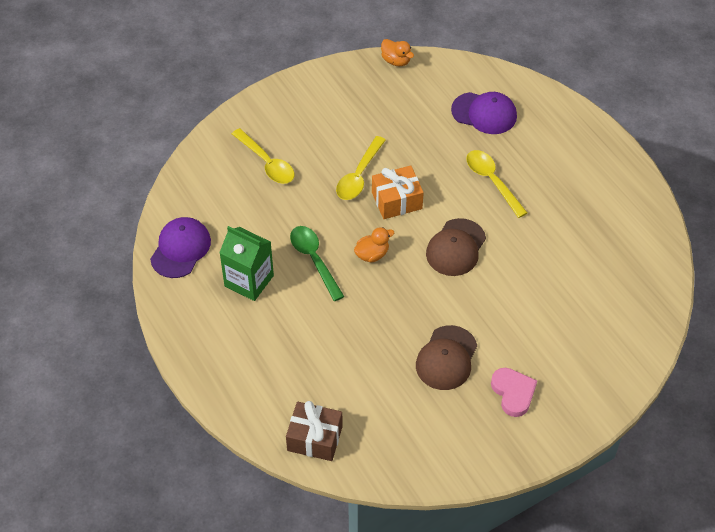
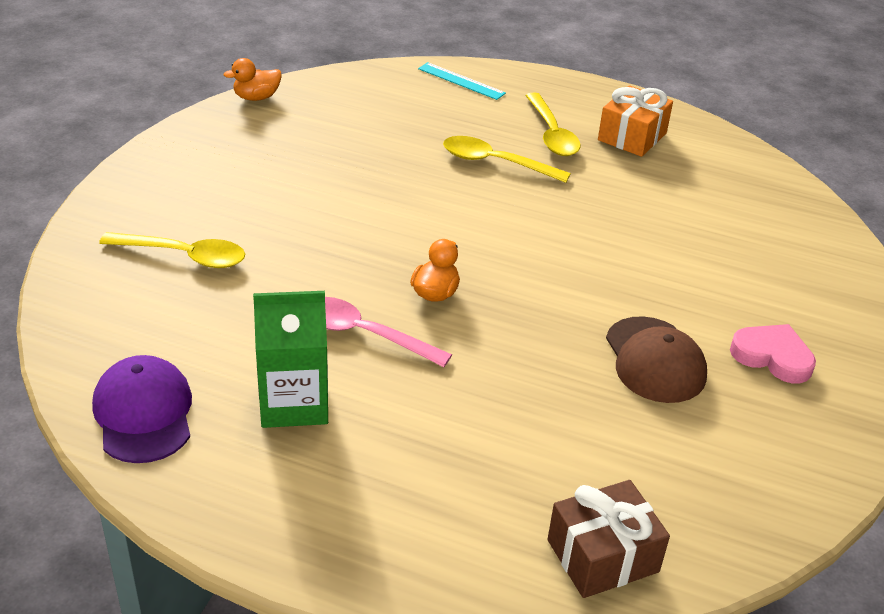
camera: 40 degrees left, 15 degrees down
green spoon [290,226,345,301] -> pink spoon [325,297,452,367]
yellow spoon [336,136,386,200] -> yellow spoon moved to [525,92,581,156]
orange gift [372,165,424,219] -> orange gift moved to [598,85,673,157]
orange duck [381,39,414,66] -> orange duck turned 150 degrees clockwise [224,58,282,101]
brown cap [426,218,486,276] -> none
purple cap [451,92,517,134] -> none
none -> turquoise ruler [418,62,506,100]

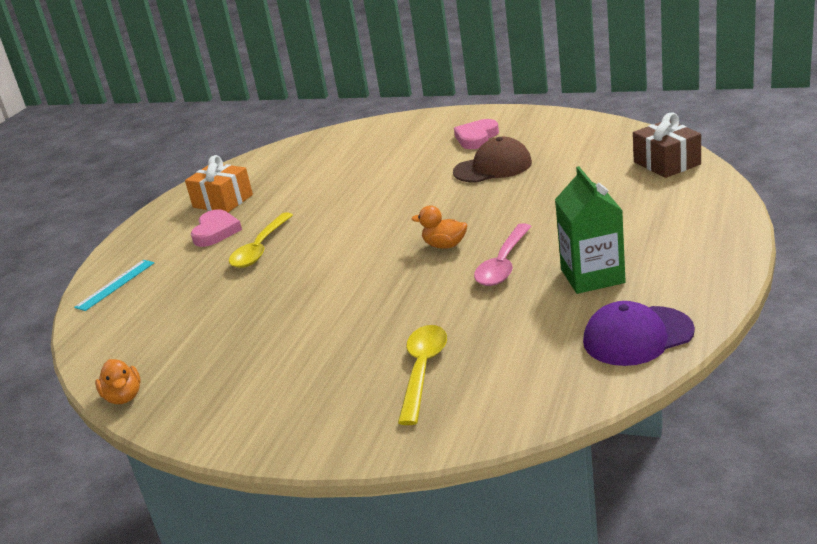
camera: 85 degrees left, 10 degrees down
yellow spoon [525,92,581,156] -> pink heart [191,210,242,247]

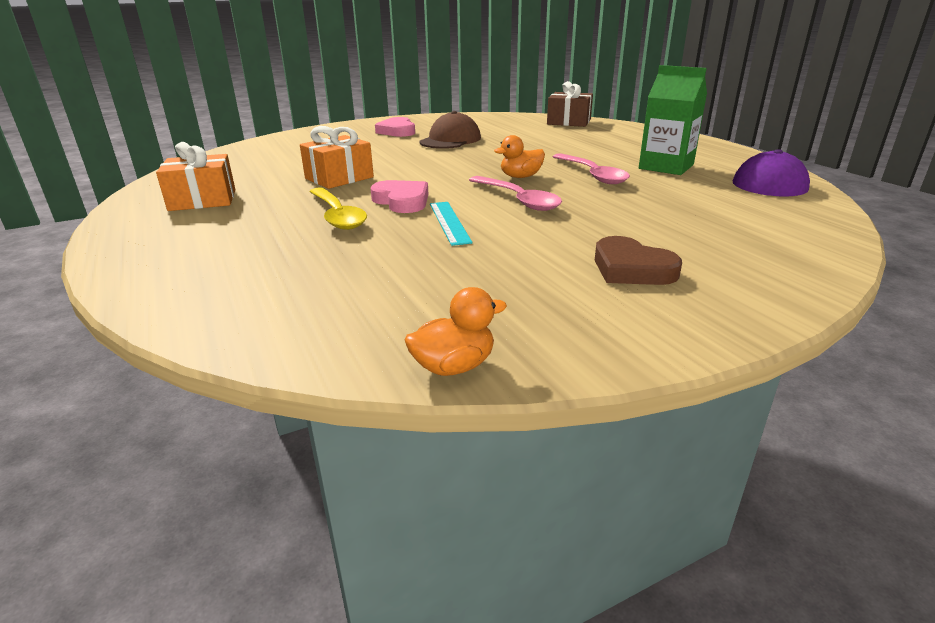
camera: 50 degrees left, 0 degrees up
turquoise ruler [74,260,155,311] -> turquoise ruler moved to [430,202,473,246]
orange duck [95,359,141,404] -> orange duck turned 45 degrees counterclockwise [405,287,507,376]
pink heart [191,210,242,247] -> pink heart moved to [371,180,428,213]
yellow spoon [398,325,447,425] -> none
none -> orange gift [300,126,374,189]
none -> pink spoon [469,176,562,211]
none -> brown heart [595,236,682,285]

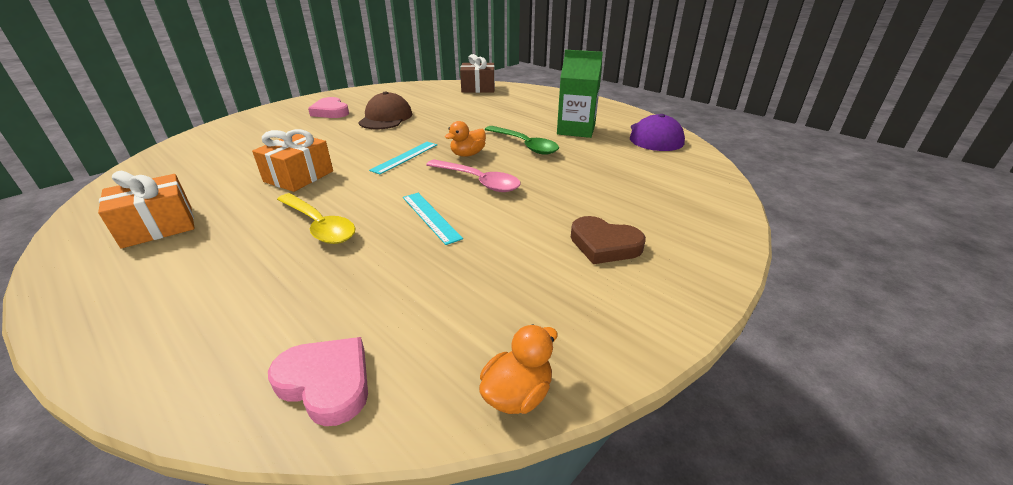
camera: 20 degrees left, 5 degrees up
pink heart [371,180,428,213] -> pink heart moved to [268,337,368,426]
pink spoon [553,153,630,184] -> green spoon [485,126,559,155]
none -> turquoise ruler [369,142,437,174]

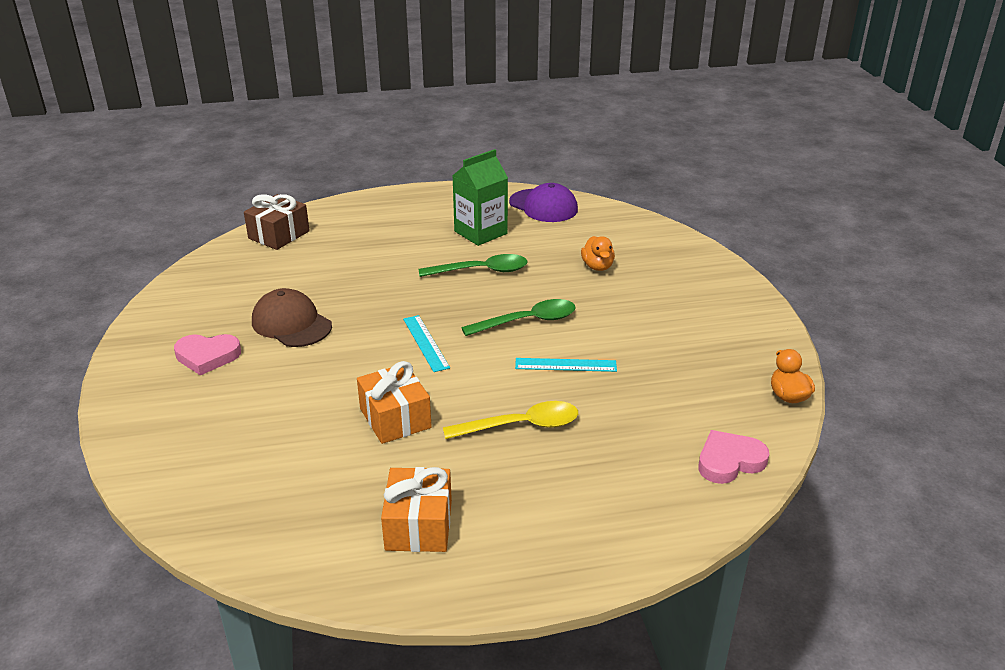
camera: 55 degrees left, 0 degrees up
pink spoon [426,159,521,192] -> green spoon [461,299,576,336]
orange duck [445,121,486,157] -> orange duck moved to [581,236,615,271]
brown heart [571,216,646,264] -> none

